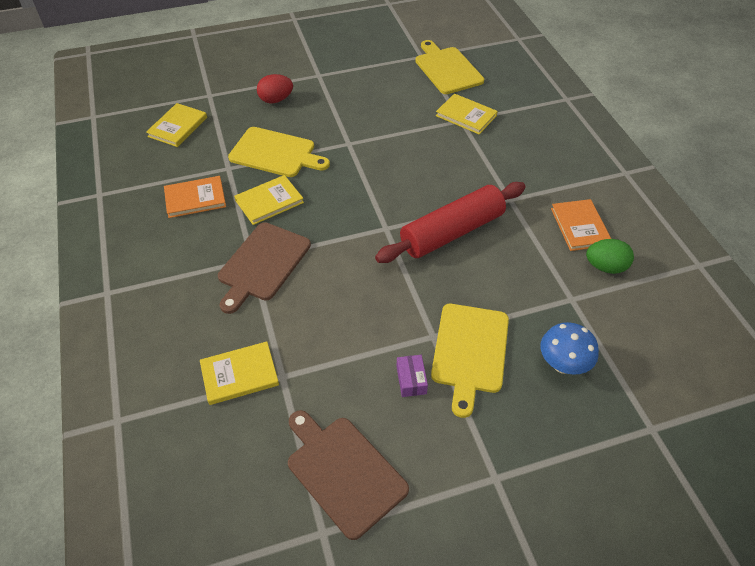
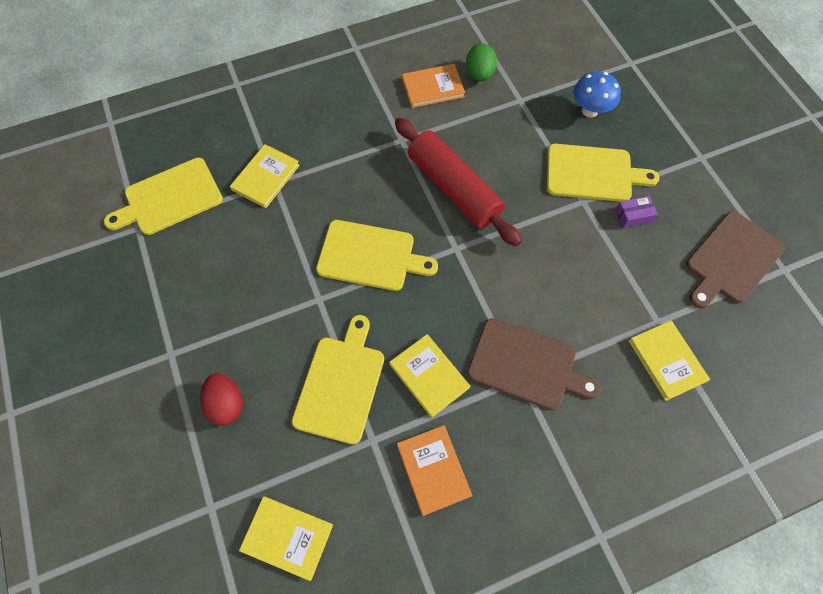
camera: 95 degrees left, 15 degrees up
none -> yellow cutting board [316,220,438,291]

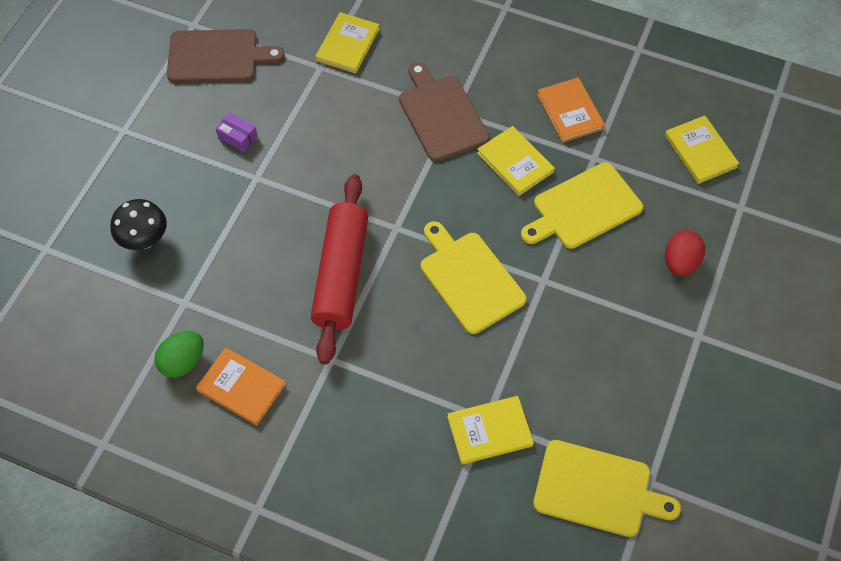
camera: 135 degrees left, 5 degrees down
yellow book [389,334,470,418] -> yellow book turned 45 degrees counterclockwise [477,126,555,196]
orange book [397,425,472,516] -> orange book turned 45 degrees counterclockwise [537,77,605,142]
yellow cutting board [547,144,660,202] -> none
blue mushroom [573,71,621,117] -> black mushroom [110,199,167,250]

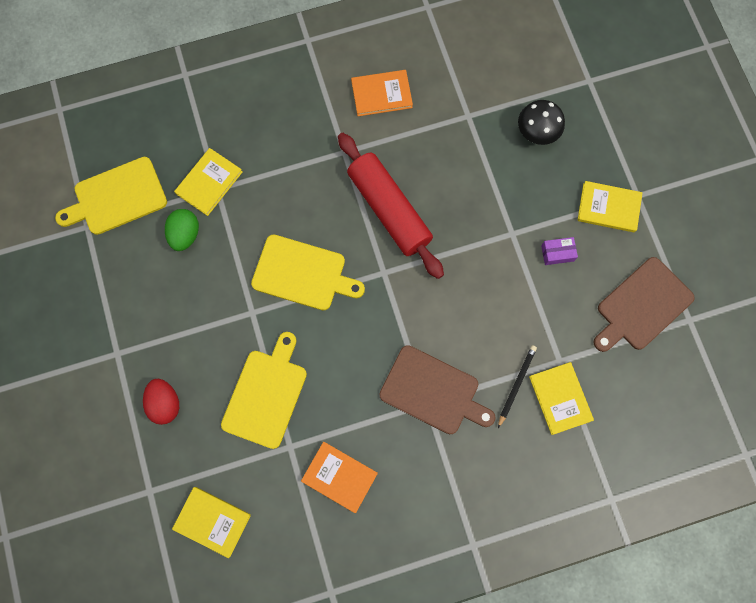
camera: 140 degrees right, 15 degrees up
green egg [154,331,204,378] -> green egg moved to [165,209,199,251]
yellow book [477,126,555,196] -> yellow book moved to [577,181,643,232]
none -> black pencil [498,345,537,428]

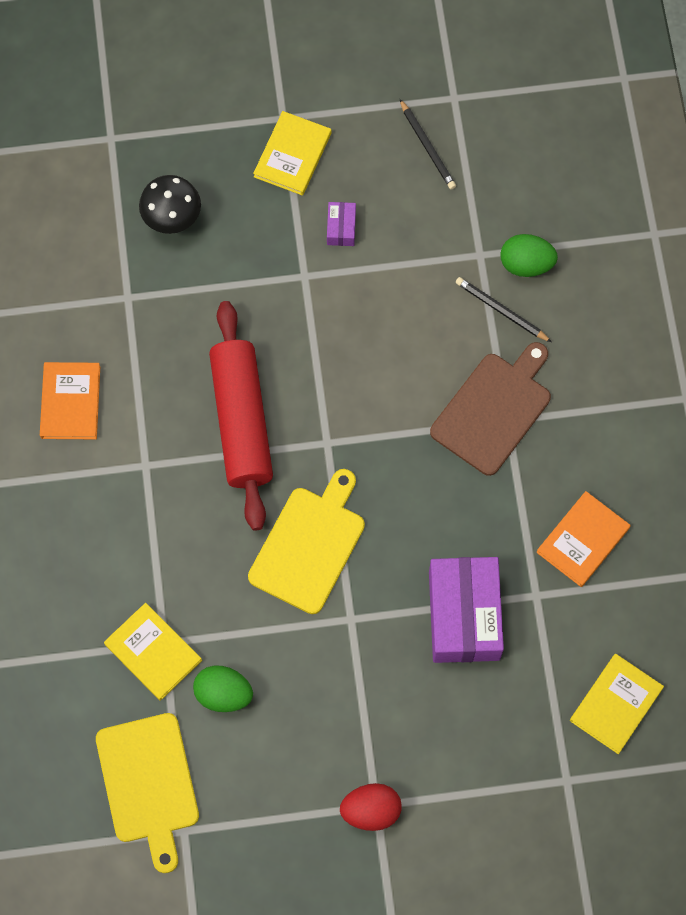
camera: 80 degrees left, 5 degrees down
red egg [143,379,179,425] -> red egg moved to [340,783,402,831]
yellow cutting board [221,332,307,449] -> purple box [429,557,504,663]
red rolling pin [338,133,444,279] -> red rolling pin turned 75 degrees counterclockwise [209,301,273,531]
yellow book [529,362,594,435] -> green egg [500,234,558,277]
brown cutting board [593,257,695,352] -> black pencil [400,99,456,190]

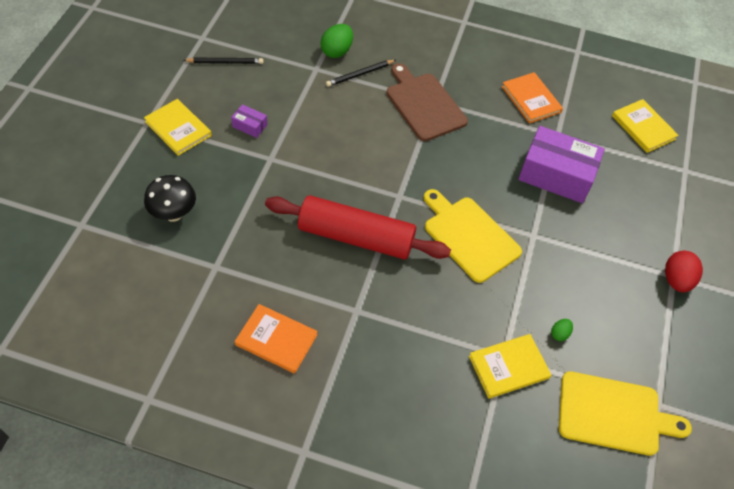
camera: 70 degrees left, 15 degrees down
green egg [193,666,253,712] -> green egg [551,319,573,341], size x0.52

